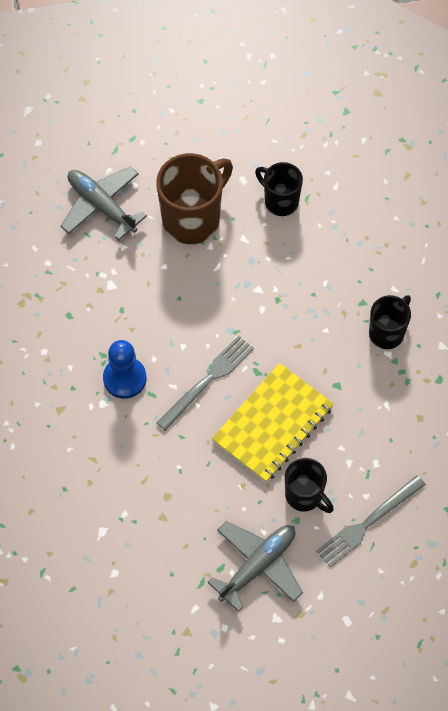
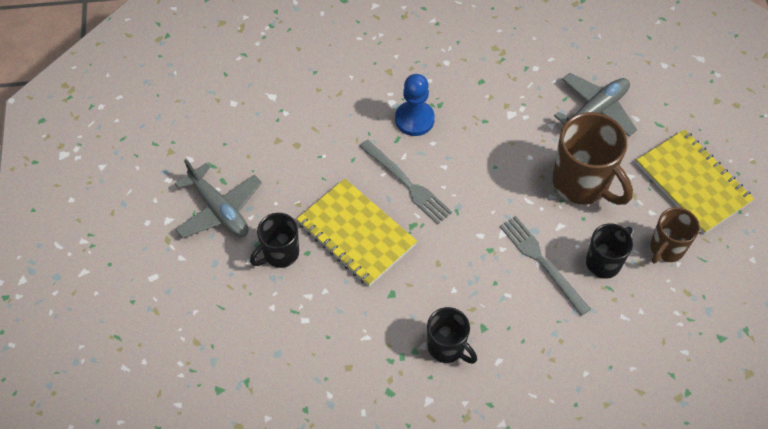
camera: 95 degrees right, 5 degrees down
grey fork [316,475,426,567] -> grey fork moved to [500,216,591,316]
none -> yellow notebook [636,129,754,234]
none -> brown mug [650,207,700,263]

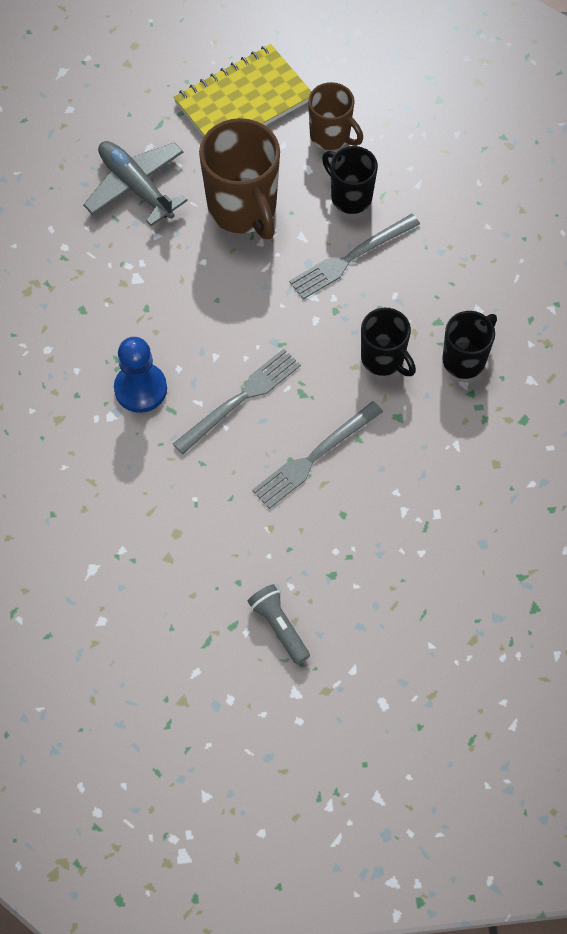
camera: 90 degrees left, 5 degrees up
grey plane [175,159,262,238] -> grey flashlight [248,584,310,664]
black mug [250,213,299,268] -> black mug moved to [361,308,416,376]
yellow notebook [297,179,417,286] -> grey fork [252,401,383,509]
brown mug [553,112,633,205] -> brown mug turned 105 degrees clockwise [199,118,280,239]

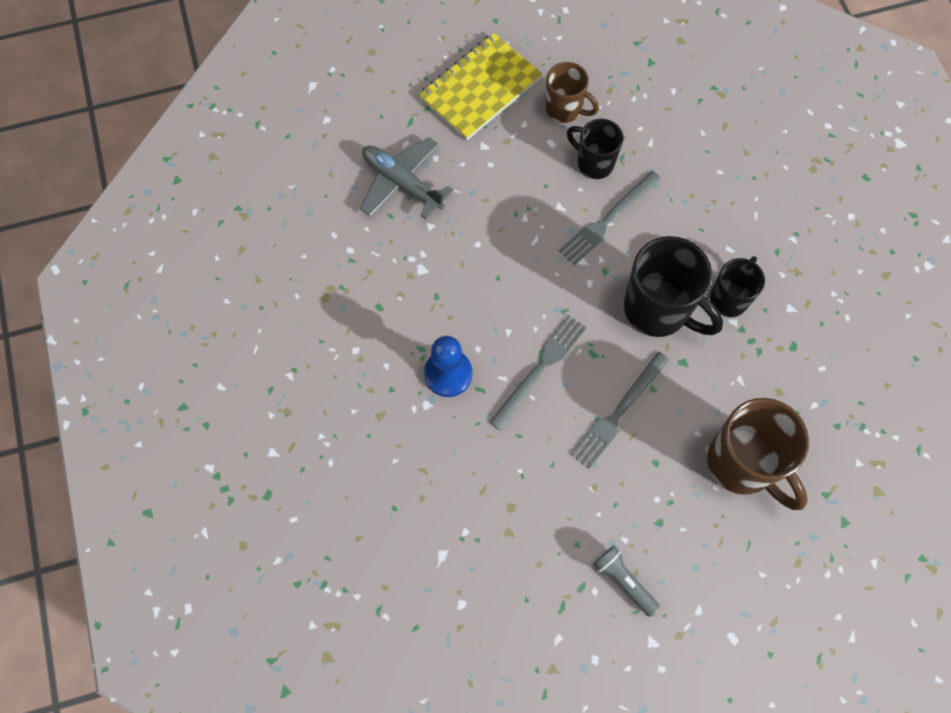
camera: 10 degrees left, 5 degrees up
brown mug [199,118,280,239] -> brown mug moved to [707,398,809,510]
black mug [361,308,416,376] -> black mug [624,236,723,337], size x1.67

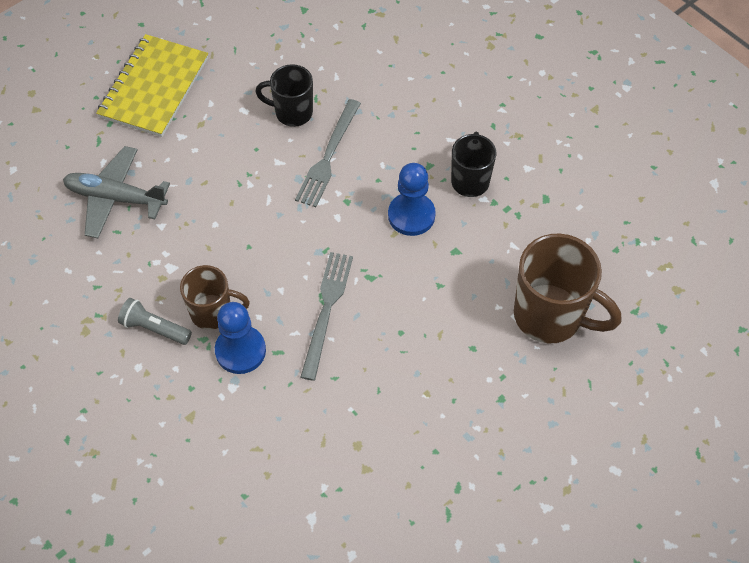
camera: 25 degrees left, 10 degrees down
brown mug [546,62,599,123] -> brown mug moved to [180,265,250,330]
grey fork [570,352,669,469] -> none
grey flashlight [593,545,660,617] -> grey flashlight moved to [118,298,192,345]
black mug [624,236,723,337] -> blue pawn [388,163,436,236]

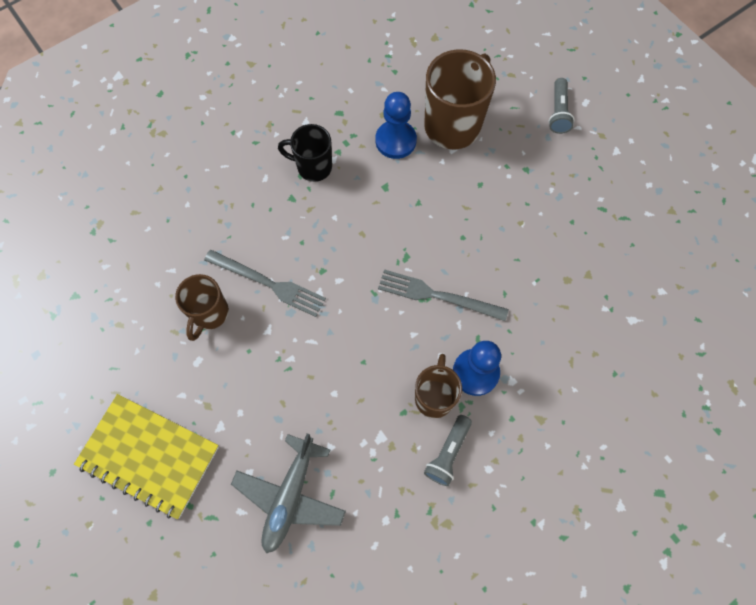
camera: 85 degrees left, 10 degrees up
black mug [255,64,313,127] -> brown mug [175,274,229,341]
blue pawn [388,163,436,236] -> blue pawn moved to [376,92,417,159]
none -> grey flashlight [548,78,574,134]

